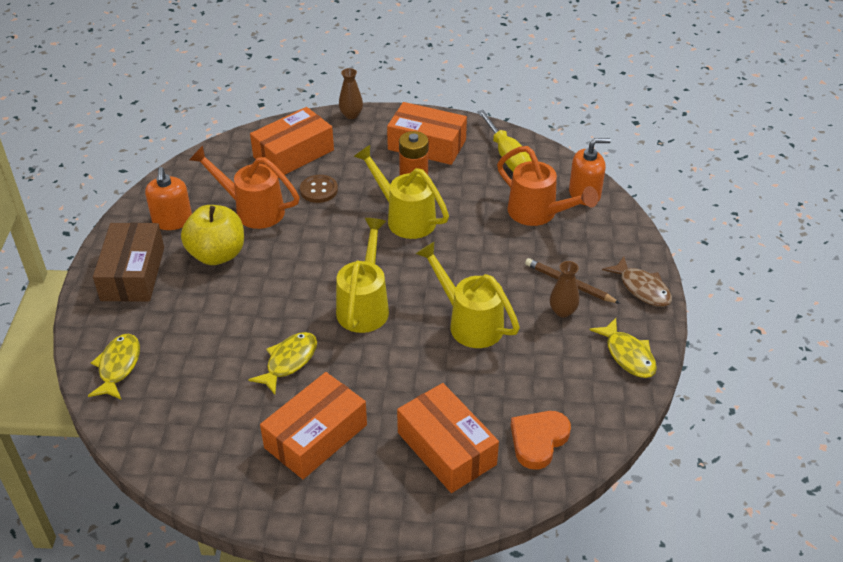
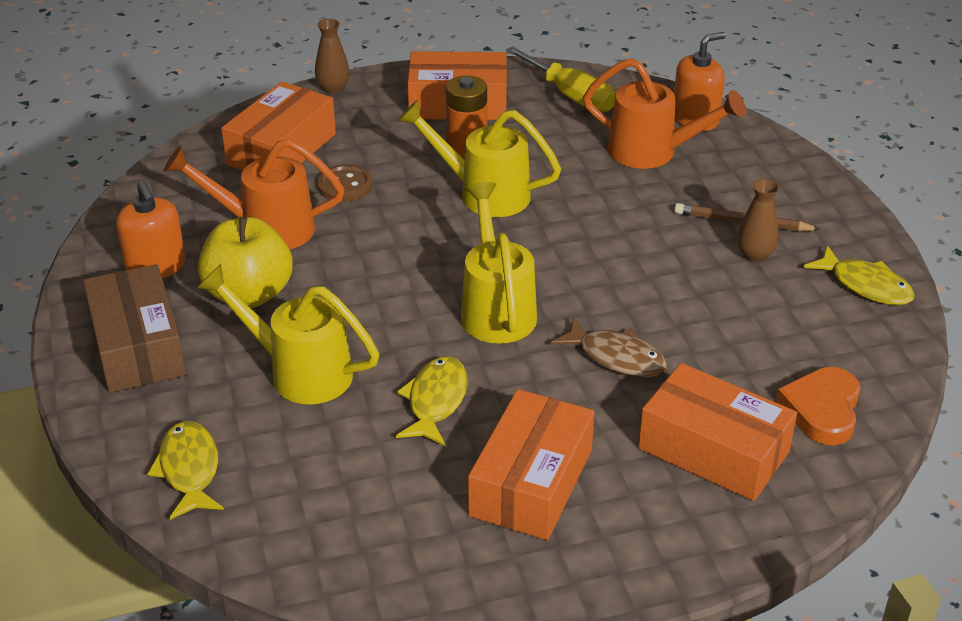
camera: 20 degrees left, 5 degrees down
yellow watering can [416,242,520,348] -> yellow watering can moved to [197,264,379,404]
brown fish [602,256,672,307] -> brown fish moved to [550,317,667,377]

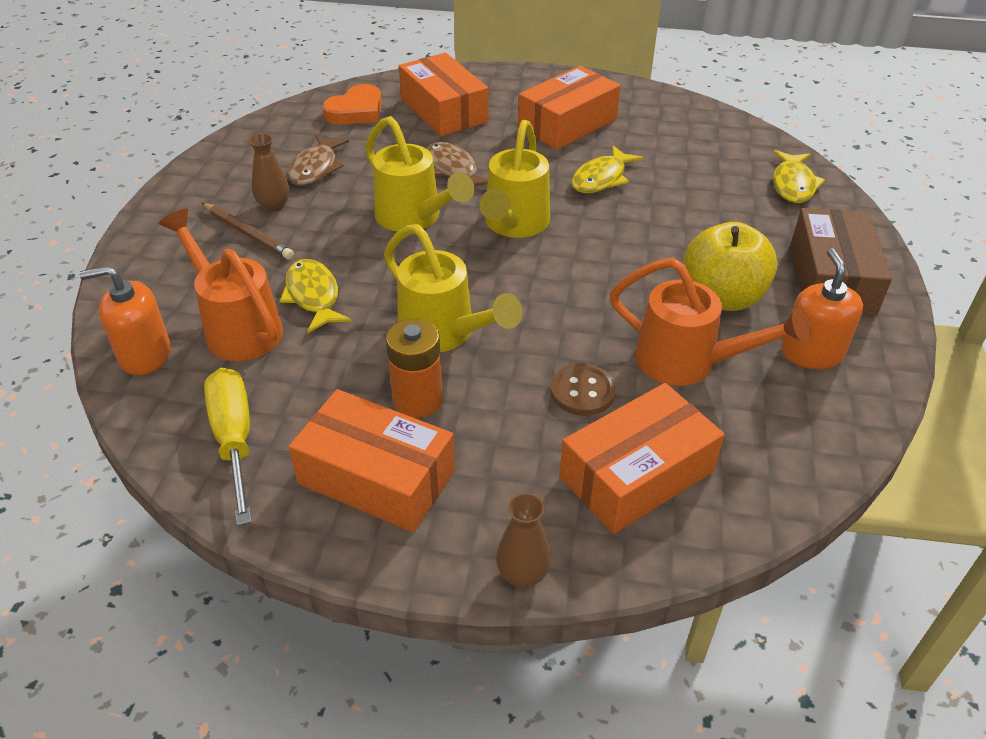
camera: 155 degrees left, 5 degrees up
yellow watering can [197,264,379,404] -> yellow watering can moved to [365,116,474,232]
yellow fish [804,245,915,305] -> yellow fish moved to [280,259,352,333]
none -> brown fish [287,135,349,186]

